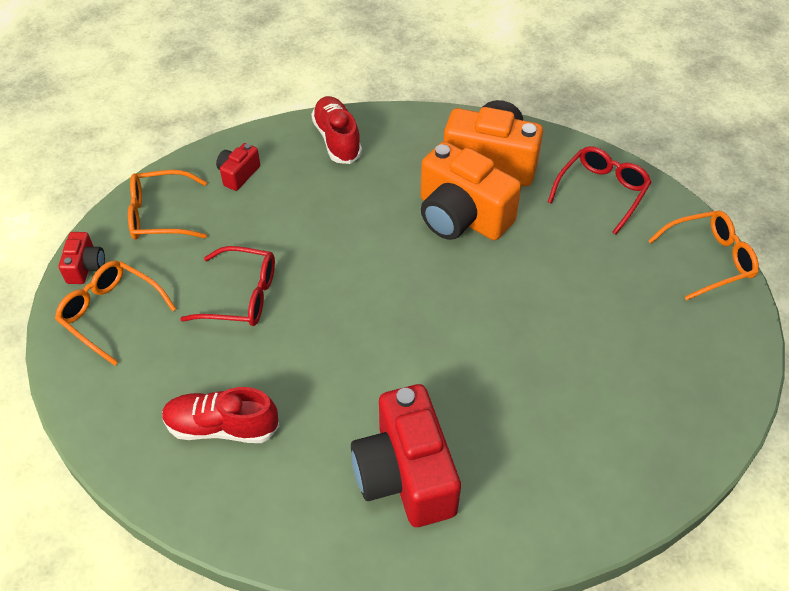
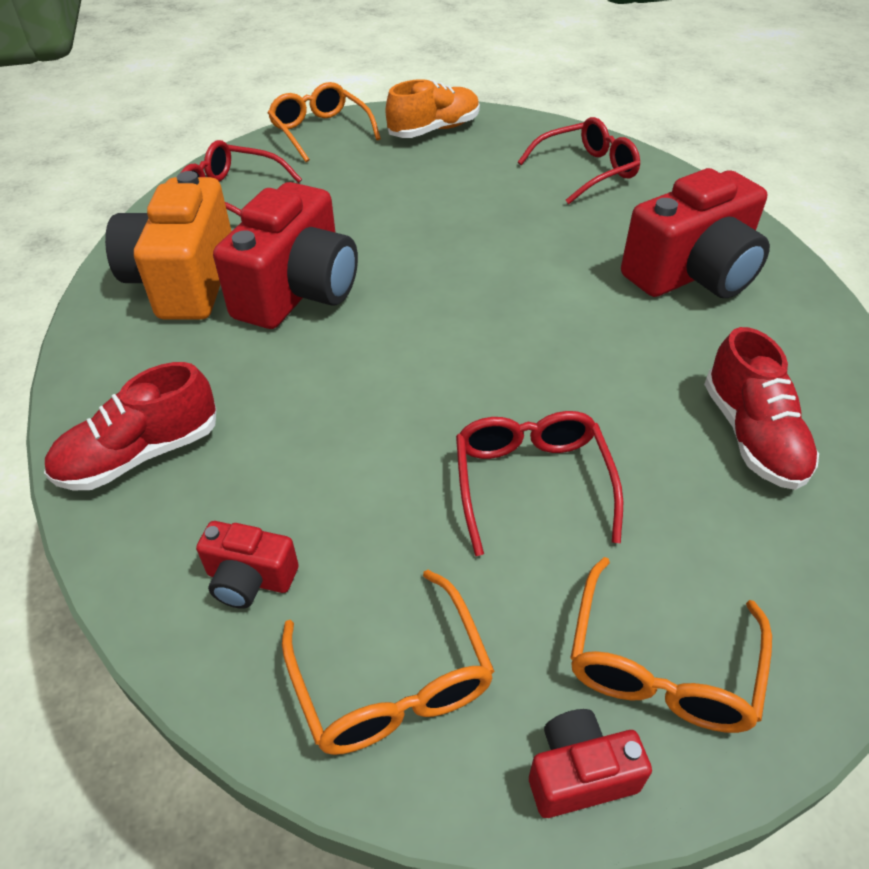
camera: 105 degrees left, 5 degrees down
orange camera [421,142,521,240] -> red camera [213,182,358,329]
none -> orange shoe [386,79,480,138]
none -> red glasses [518,117,640,204]

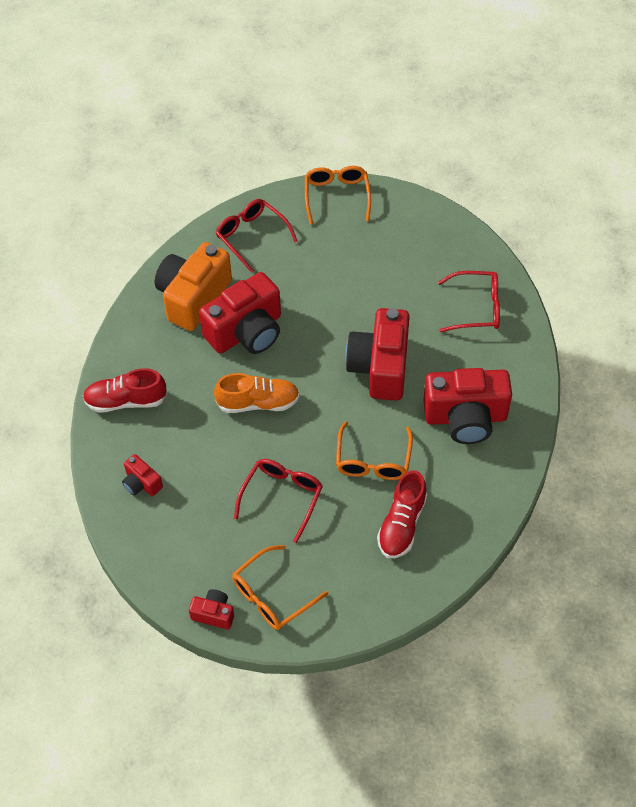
camera: 30 degrees right, 10 degrees up
orange glasses [282,570,494,755] -> orange glasses moved to [336,421,413,480]
orange shoe [386,79,480,138] -> orange shoe moved to [214,373,300,413]
none -> red camera [345,308,410,401]

